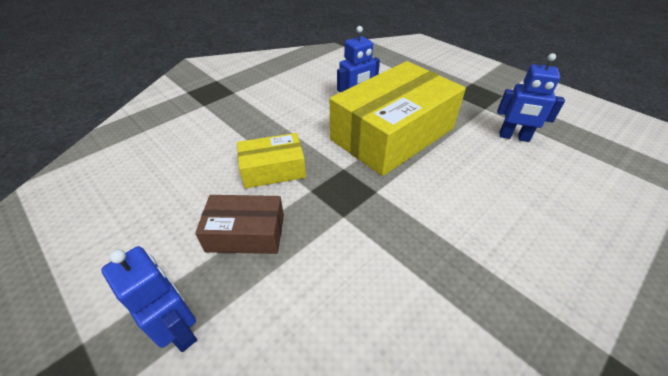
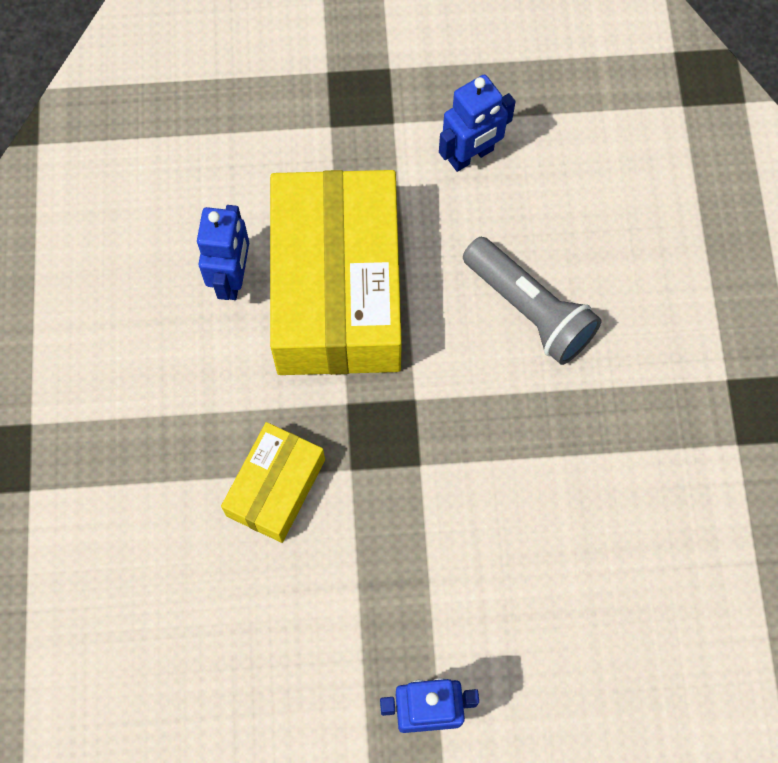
camera: 50 degrees left, 25 degrees up
brown box [195,195,284,254] -> none
none -> grey flashlight [463,237,601,365]

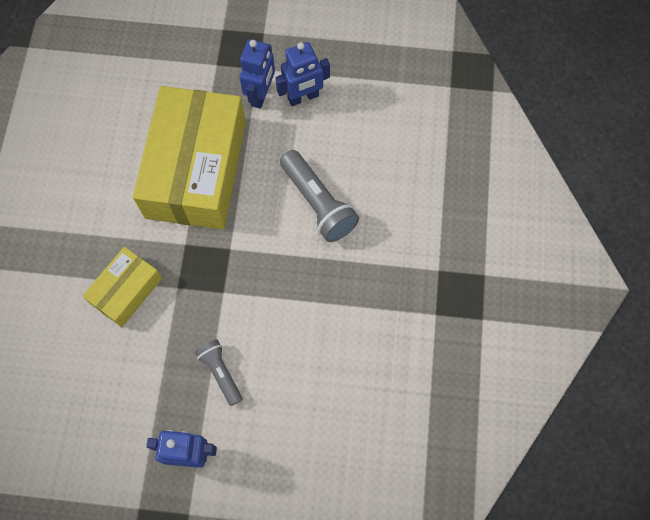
camera: 10 degrees right, 0 degrees up
blue robot [197,205,249,300] -> blue robot moved to [239,39,275,109]
none -> grey flashlight [195,339,242,406]

